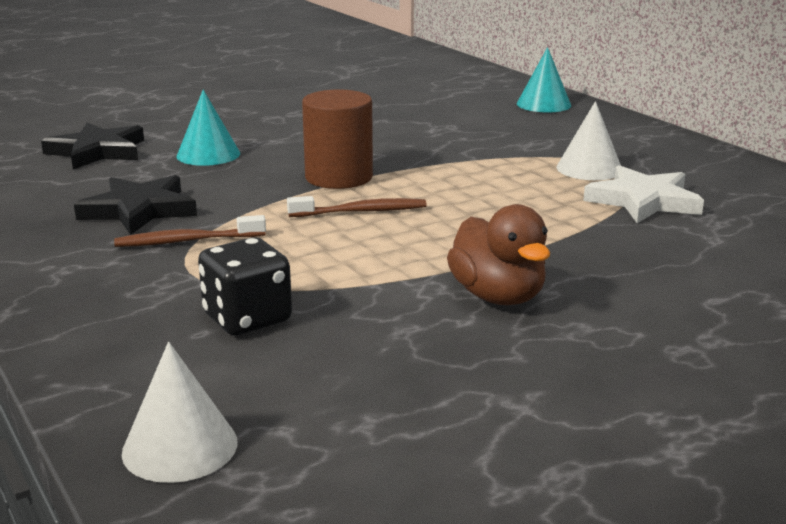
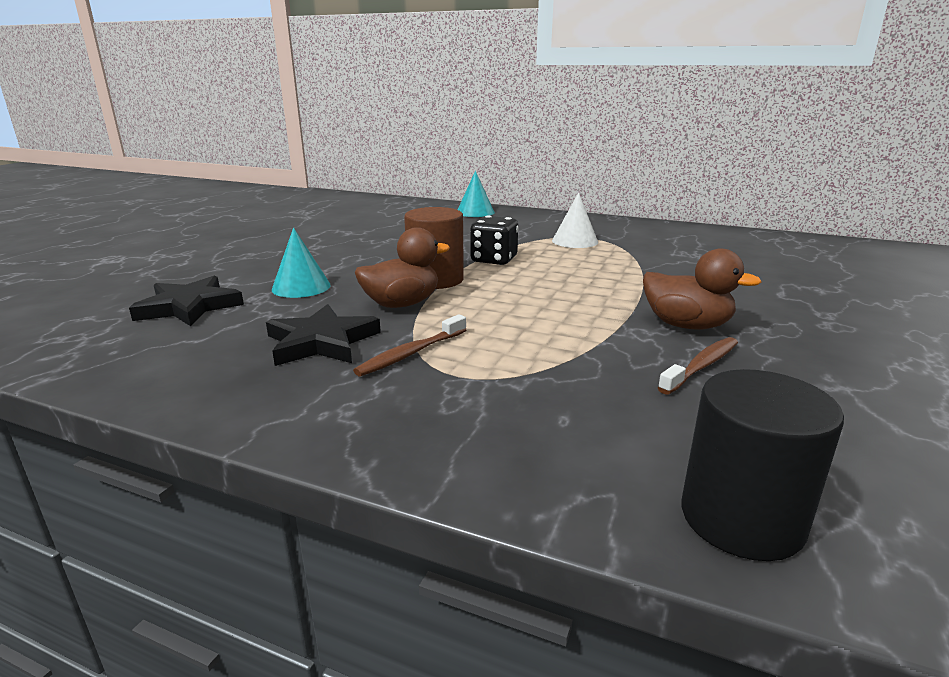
camera: 35 degrees left, 0 degrees up
white cone [122,342,238,483] -> black cylinder [682,369,844,561]
black dice [198,238,292,335] -> black dice moved to [470,216,519,265]
brown toothbrush [287,196,427,217] -> brown toothbrush moved to [658,337,738,395]
white star [583,165,704,223] -> none
none -> brown duck [355,227,450,308]

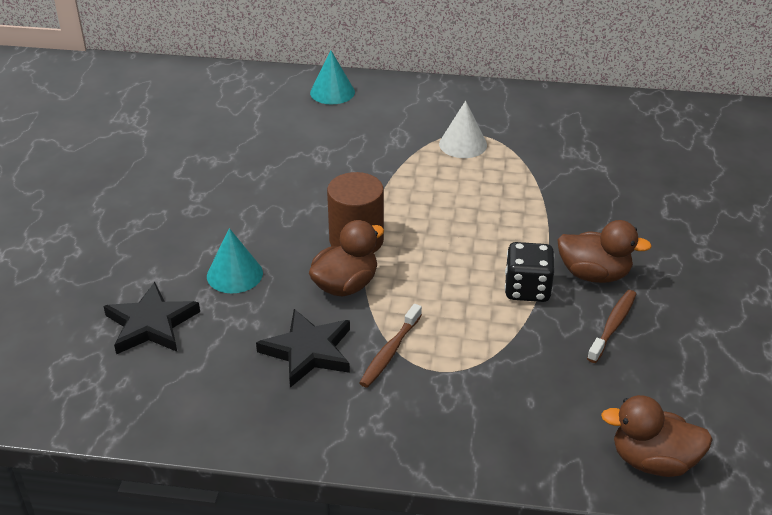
camera: 15 degrees left, 15 degrees up
black dice [470,216,519,265] -> black dice moved to [505,242,554,302]
black cylinder [682,369,844,561] -> brown duck [601,395,713,477]

